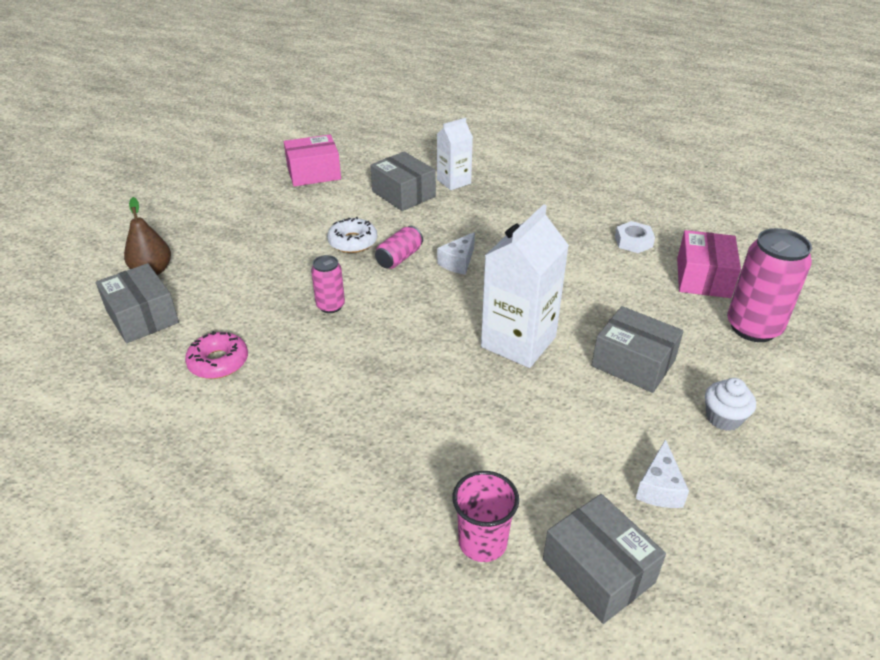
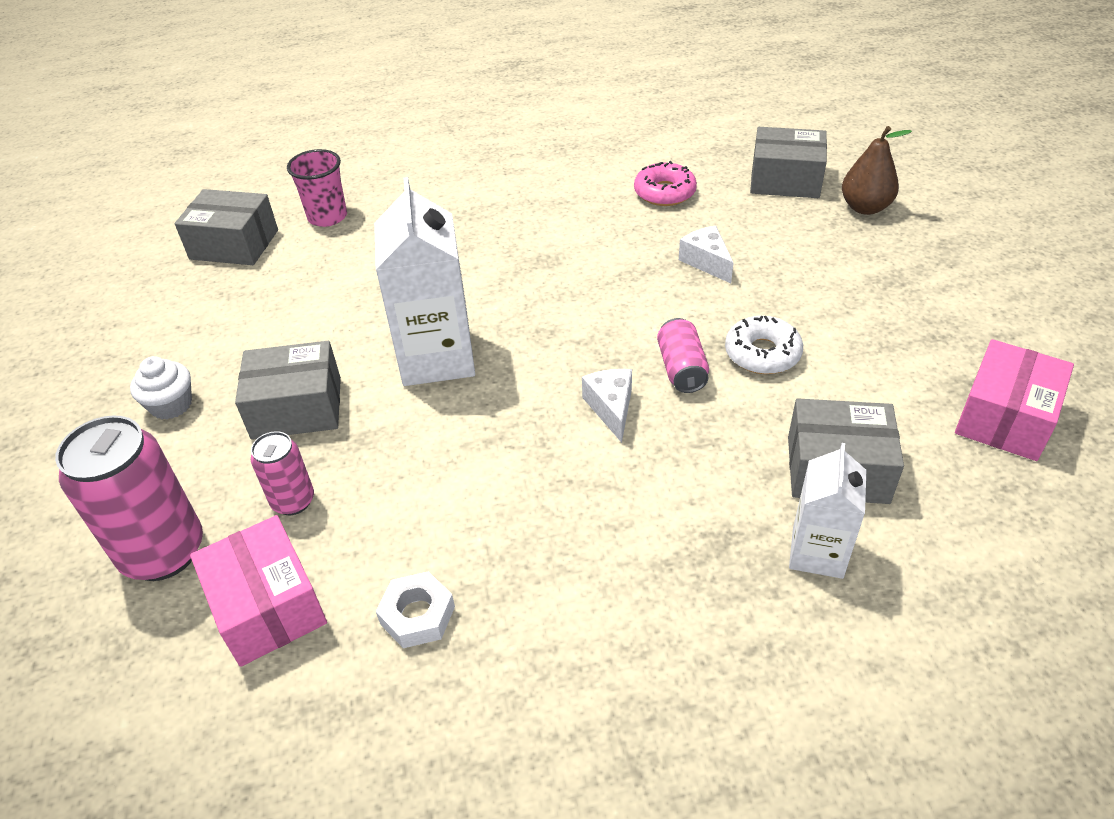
camera: 140 degrees right, 5 degrees up
pink can [311,255,345,313] -> pink can moved to [251,431,314,515]
white cheese [636,439,689,508] -> white cheese moved to [679,226,733,283]

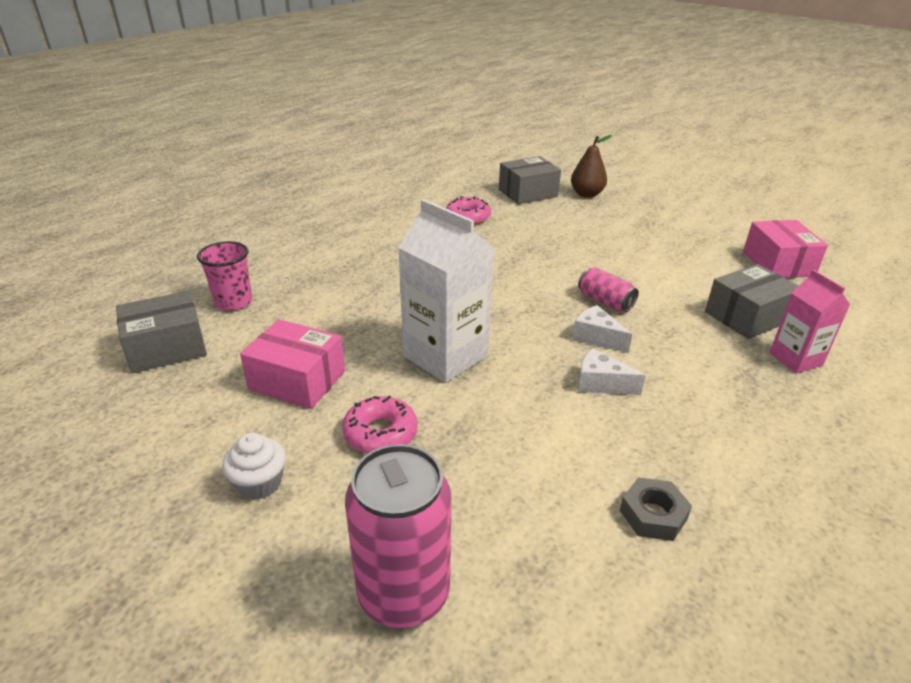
camera: 40 degrees left, 10 degrees down
pink box [190,515,327,667] -> pink box moved to [240,319,345,409]
grey box [235,341,341,440] -> pink donut [342,396,418,453]
pink can [251,431,314,515] -> none
white nut [376,571,455,648] -> grey nut [620,477,692,541]
white cheese [679,226,733,283] -> white cheese moved to [578,348,646,395]
white donut [725,316,803,374] -> none
white carton [789,443,866,579] -> pink carton [769,270,850,373]

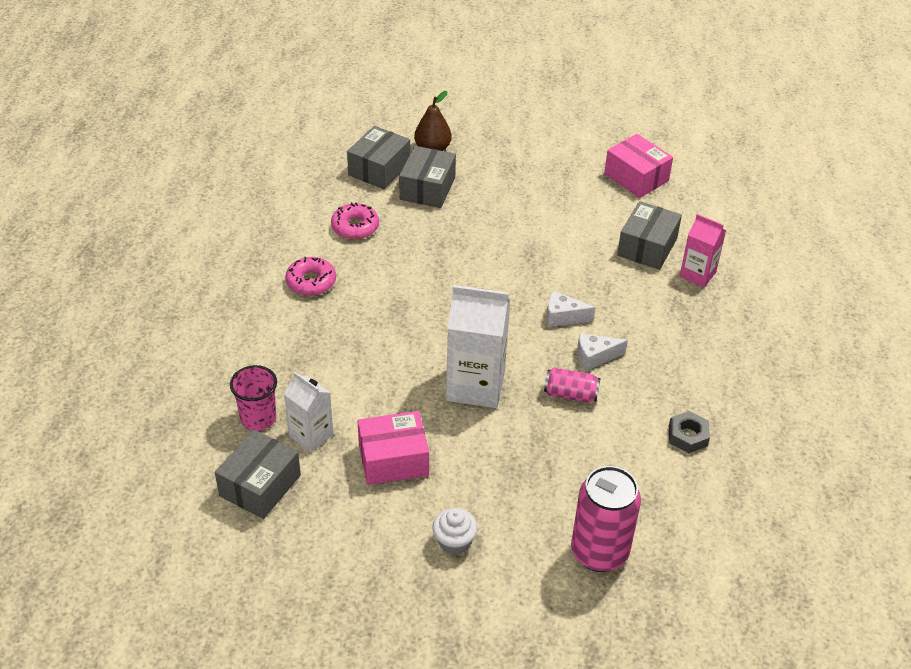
camera: 35 degrees left, 10 degrees up
pink donut [342,396,418,453] -> pink donut moved to [286,257,336,296]
pink can [578,267,639,312] -> pink can moved to [544,368,600,403]
none -> white carton [284,372,333,452]
none -> grey box [399,146,456,208]

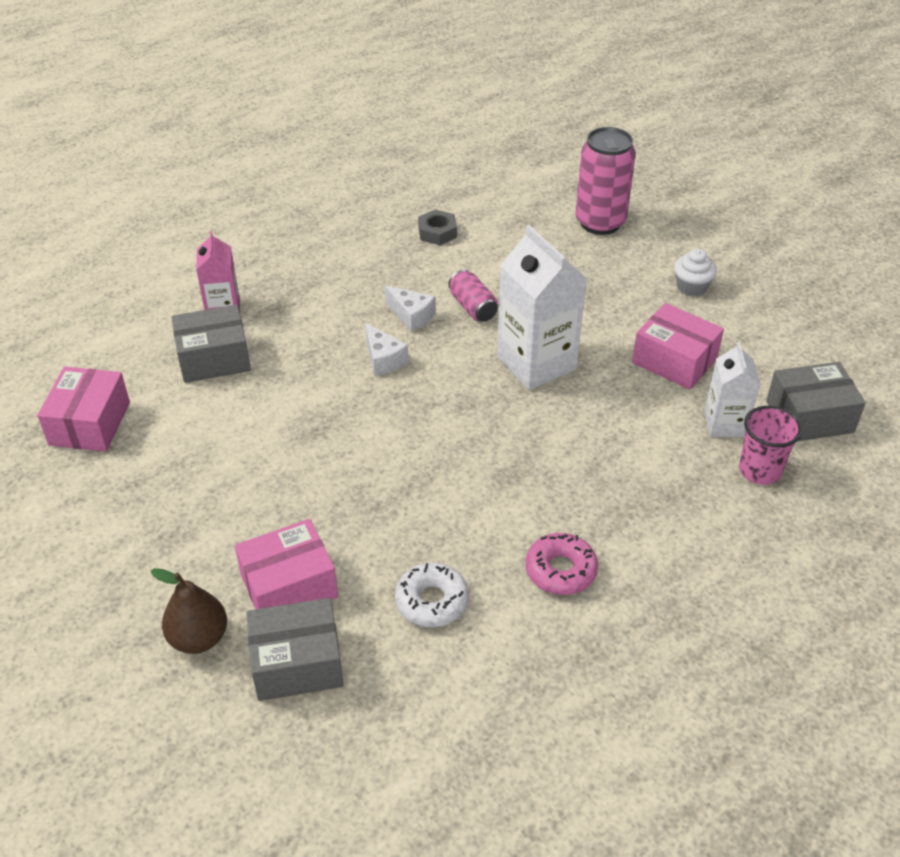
camera: 130 degrees left, 0 degrees up
pink donut [331,202,379,240] -> white donut [395,563,469,627]
grey box [399,146,456,208] -> pink box [235,519,338,609]

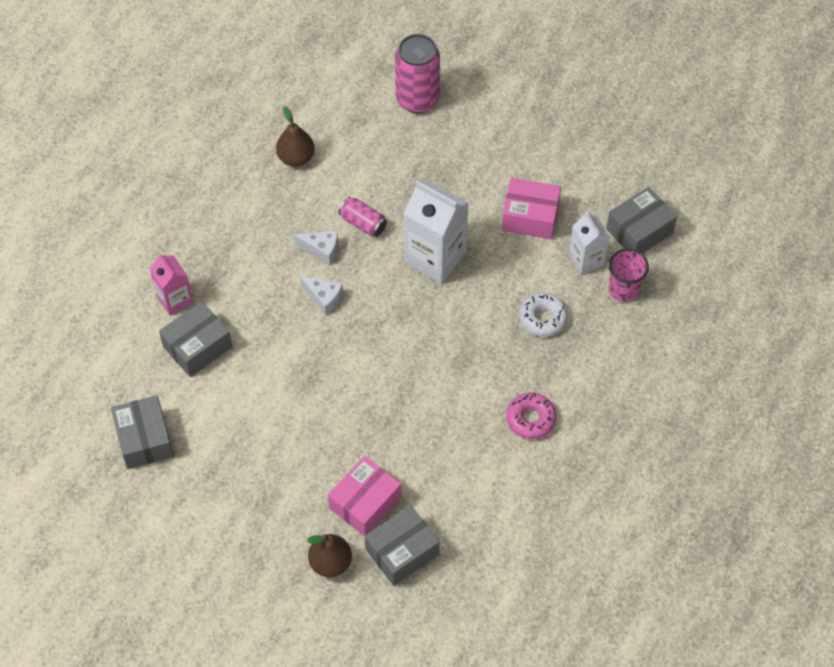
camera: 25 degrees left, 15 degrees up
pink box [37,367,130,452] -> grey box [111,395,174,469]
white donut [395,563,469,627] -> white donut moved to [519,293,568,337]
grey nut [418,209,457,245] -> brown pear [276,107,314,167]
white cupcake [674,249,717,296] -> none

